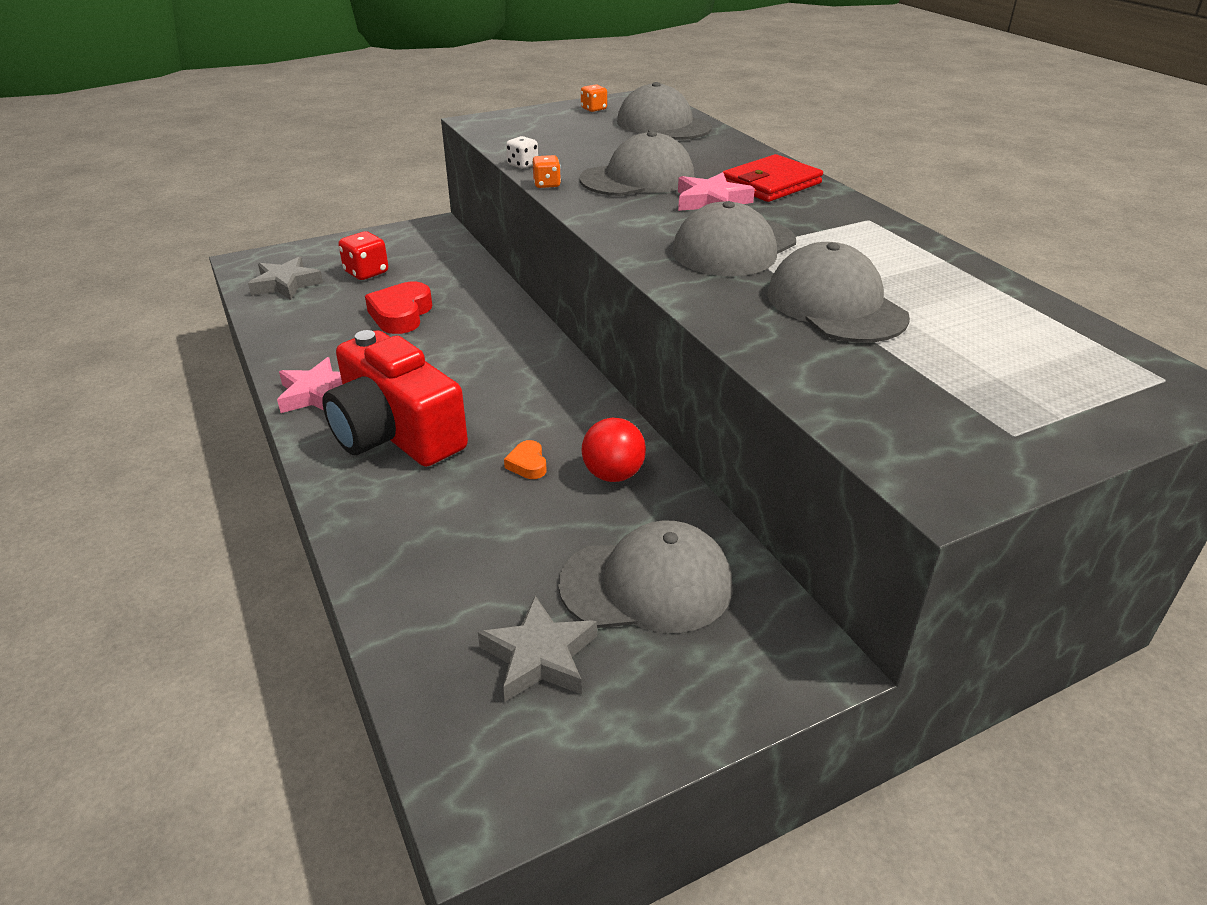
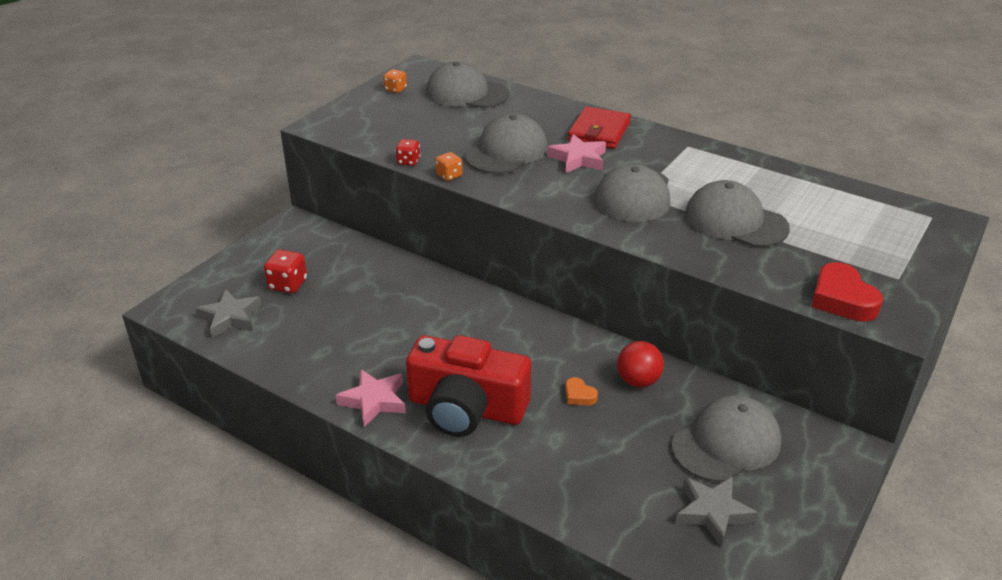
camera: 30 degrees left, 0 degrees up
red heart [365,282,432,334] -> red heart moved to [811,262,883,322]
white dice [506,136,538,169] -> red dice [396,139,420,166]

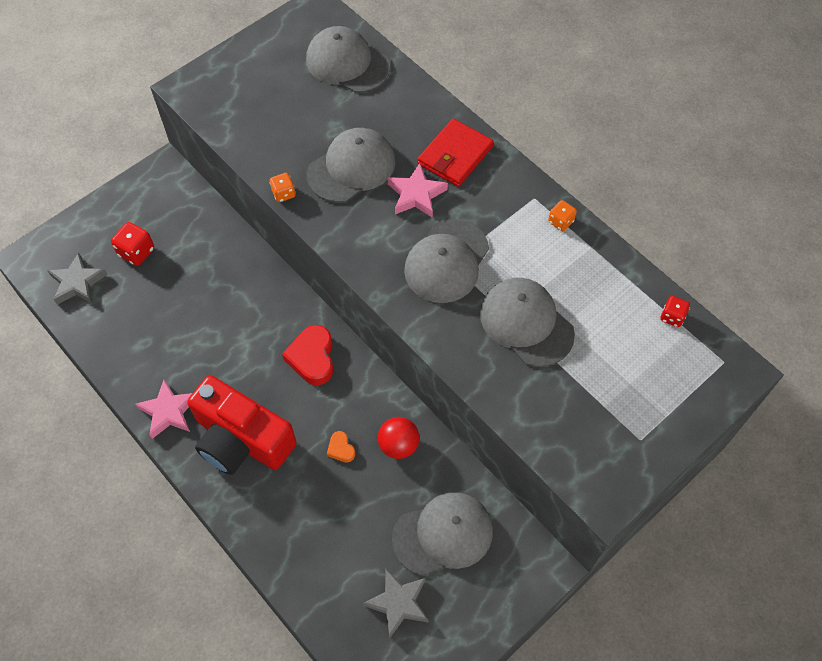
camera: 15 degrees right, 25 degrees up
orange dice [383,69,407,93] -> orange dice moved to [548,200,577,231]
red dice [396,139,420,166] -> red dice moved to [660,296,690,327]
red heart [811,262,883,322] -> red heart moved to [282,325,333,385]

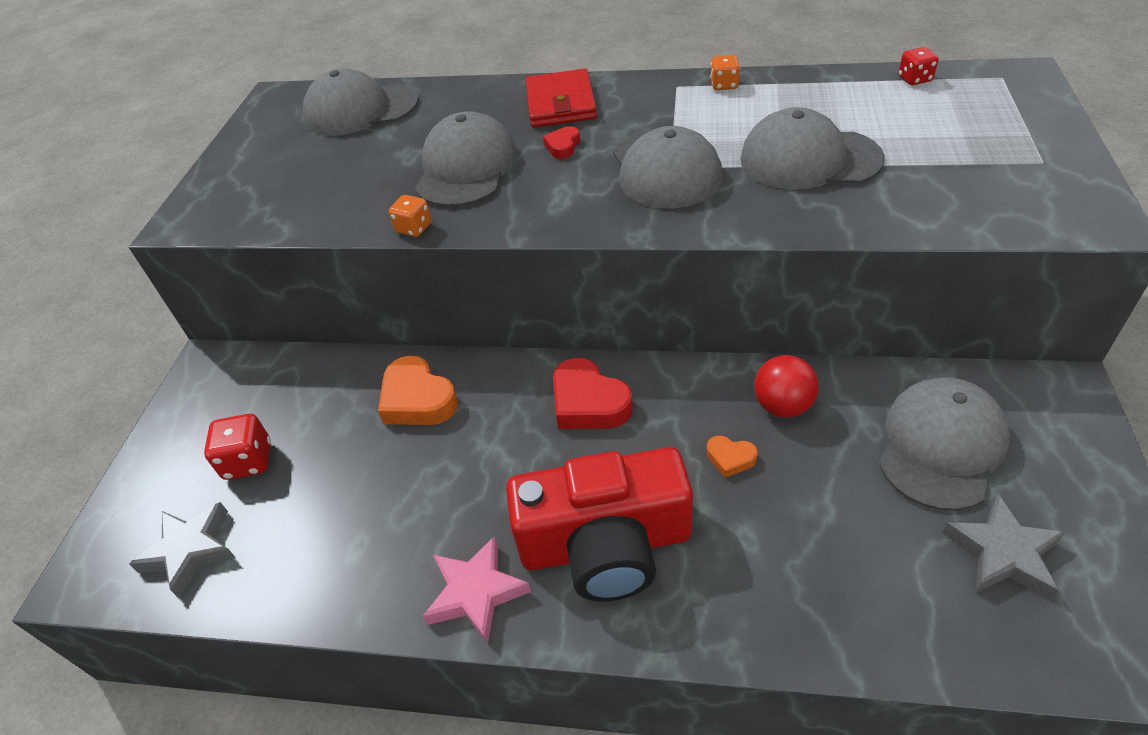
camera: 35 degrees left, 15 degrees down
pink star [388,163,448,218] -> red heart [543,126,580,159]
none -> orange heart [378,356,458,425]

